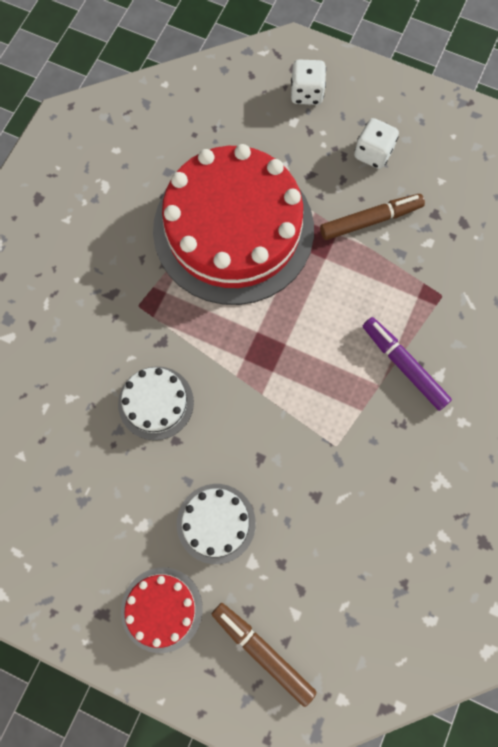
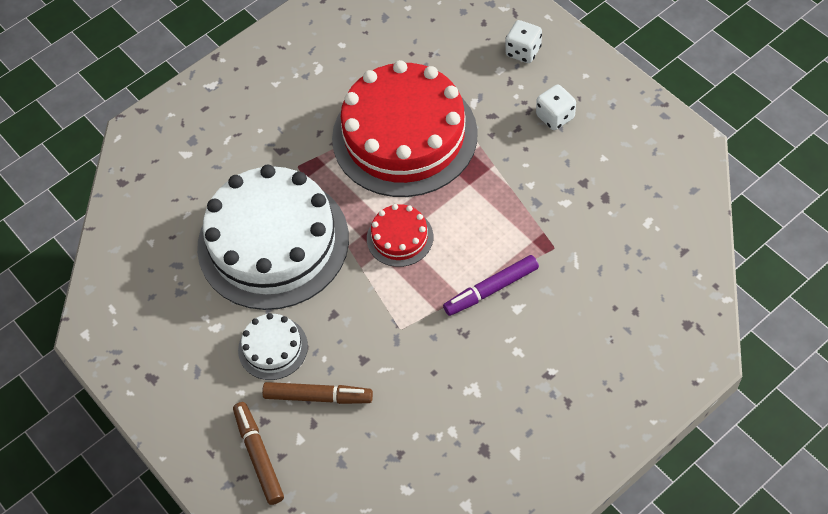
camera: 30 degrees right, 15 degrees down
white cake [118,366,194,440] -> white cake [197,165,349,310], size x2.28
red cake [121,567,203,653] -> red cake moved to [367,204,433,267]
brown marker [320,194,425,240] -> brown marker moved to [262,382,373,404]
purple marker [363,317,452,411] -> purple marker turned 105 degrees counterclockwise [443,255,539,316]

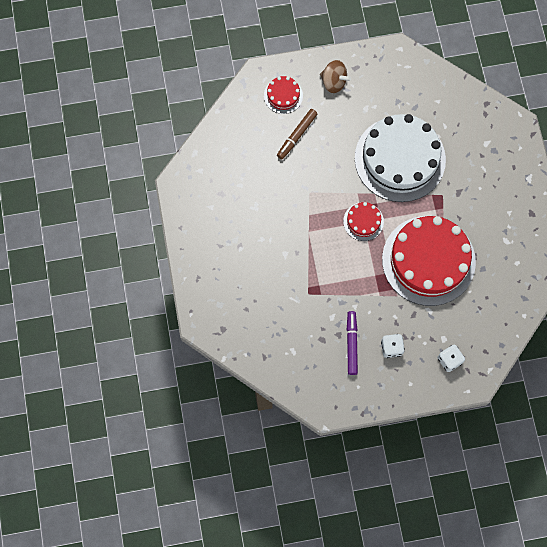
camera: 115 degrees right, 15 degrees up
brown marker [233,402,284,505] -> red cake [264,76,303,114]
white cake [238,313,308,380] -> none
purple marker [443,255,539,316] -> purple marker moved to [347,311,358,375]
none -> brown spinning top [320,60,351,93]

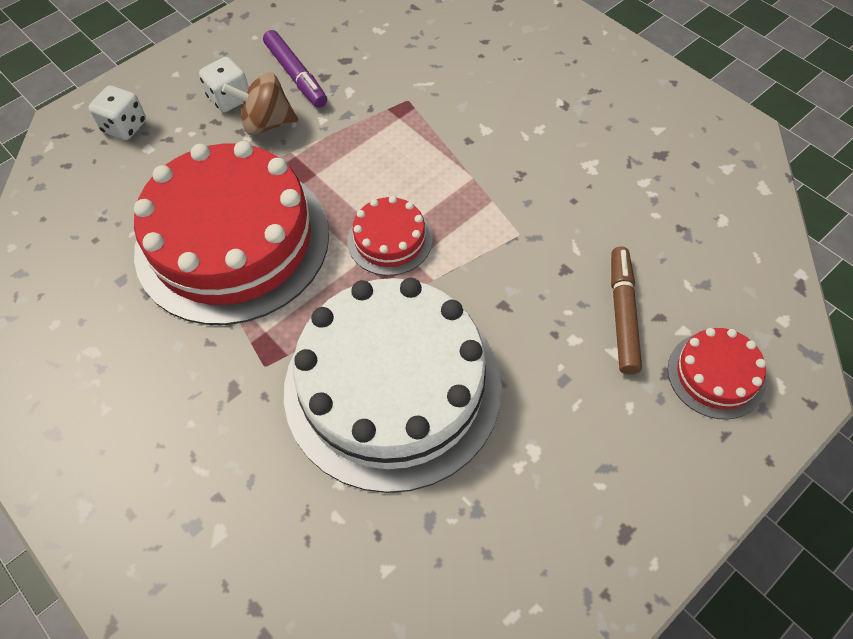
camera: 150 degrees right, 15 degrees down
brown spinning top [320,60,351,93] -> brown spinning top moved to [222,73,298,135]

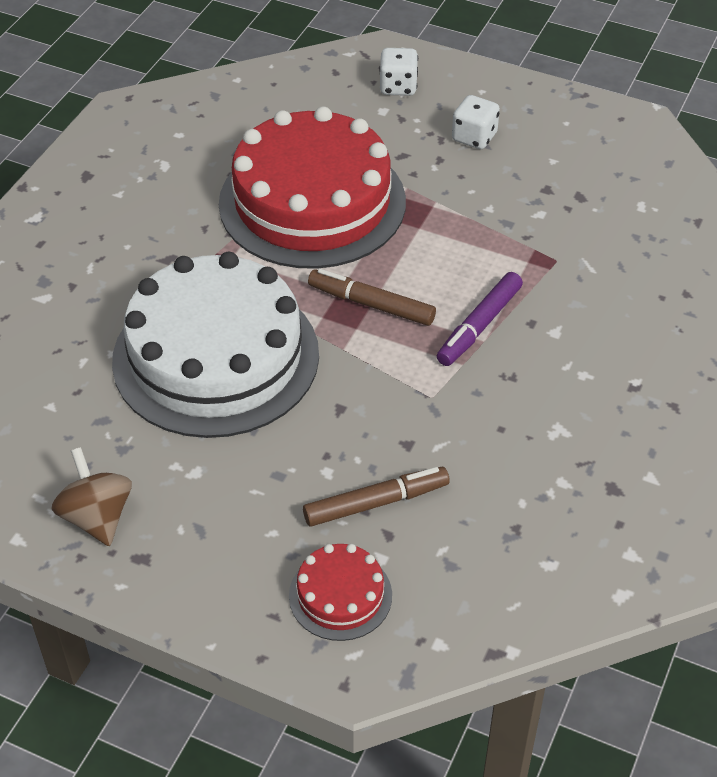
camera: 65 degrees right, 10 degrees down
brown spinning top [222,73,298,135] -> brown spinning top moved to [51,447,132,546]
purple marker [263,30,327,108] -> purple marker moved to [437,272,523,366]
red cake [348,196,433,276] -> brown marker [308,269,436,326]

